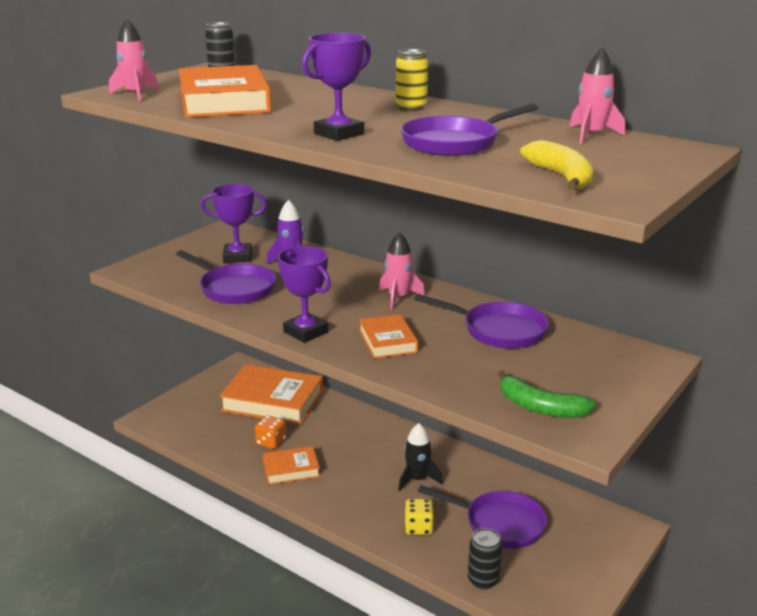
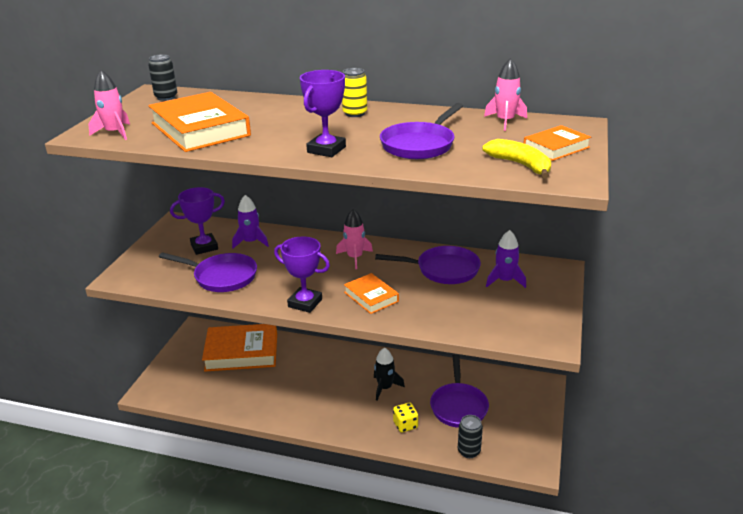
camera: 20 degrees left, 5 degrees up
orange dice [255,415,286,449] -> none
orange book [263,446,320,485] -> orange book moved to [524,125,591,161]
purple pan [418,485,547,549] -> purple pan turned 90 degrees clockwise [430,354,489,428]
green banana [498,371,596,418] -> none
none -> purple rocket [486,230,526,288]

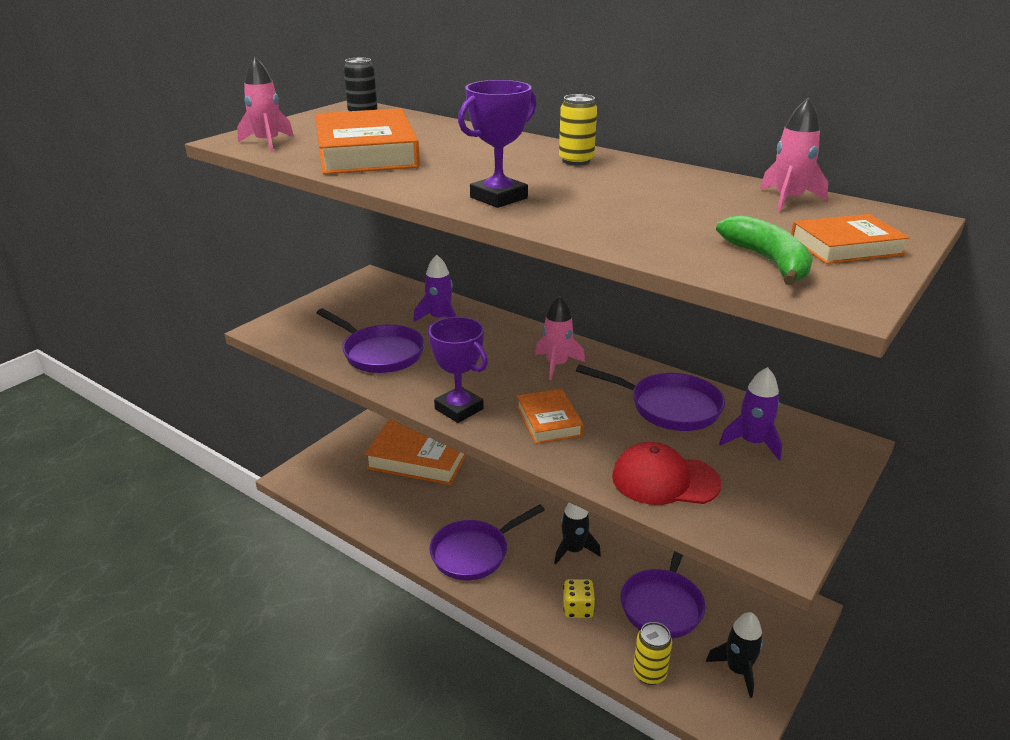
camera: 20 degrees right, 0 degrees up
purple trophy [170,187,225,255] -> none
purple pan [380,103,463,159] -> purple pan moved to [429,504,545,580]
black can [458,415,483,458] -> yellow can [633,622,672,685]
yellow banana [482,139,551,178] -> green banana [716,215,813,285]
none -> red cap [612,442,721,505]
none -> black rocket [706,612,763,698]

